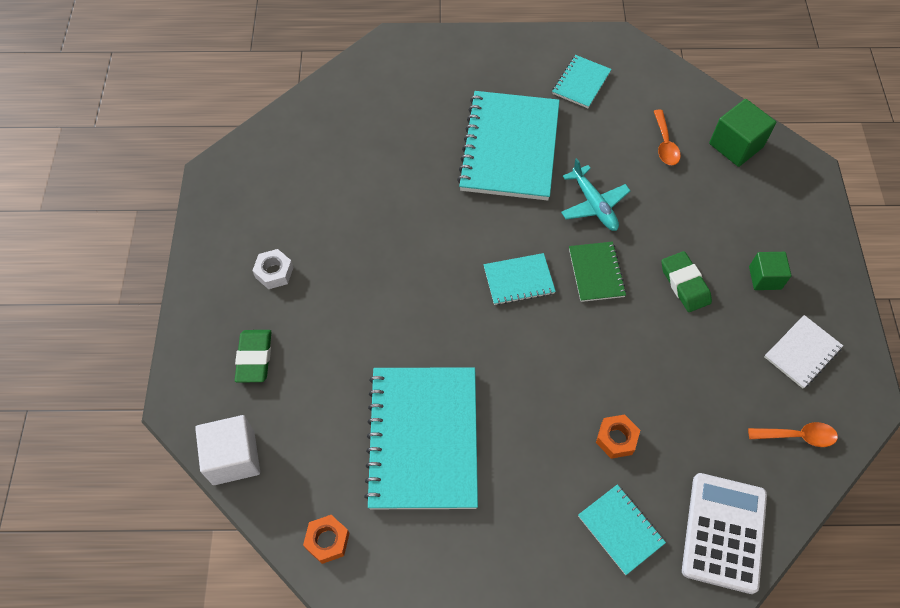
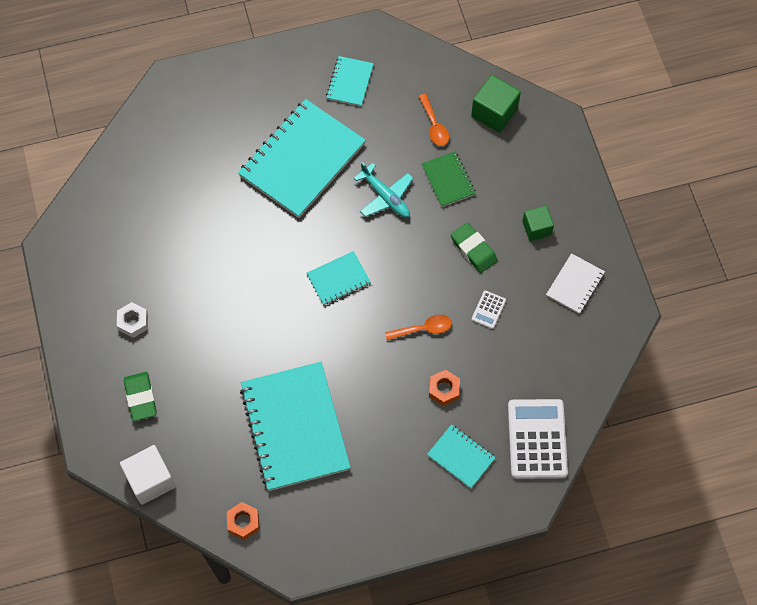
camera: 15 degrees left, 5 degrees up
turquoise notebook [457,91,560,200] -> turquoise notebook turned 45 degrees clockwise [238,99,366,218]
green notebook [569,242,627,302] -> green notebook moved to [422,151,476,207]
orange spoon [748,422,838,447] -> orange spoon moved to [385,314,452,341]
none -> white calculator [471,291,506,329]

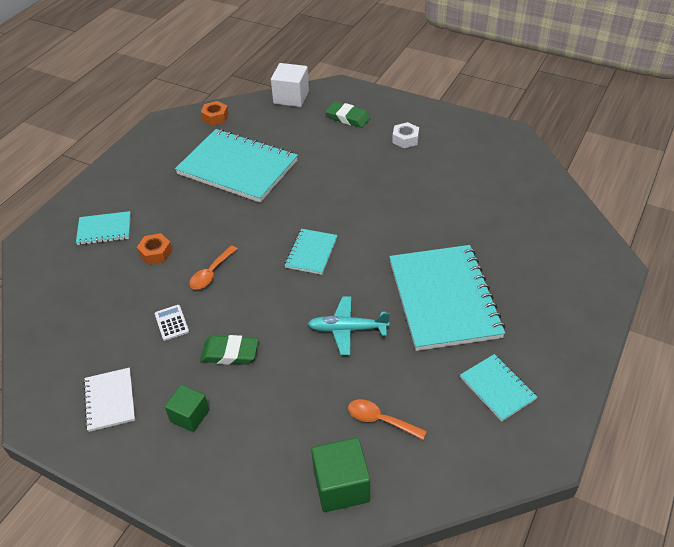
camera: 135 degrees right, 20 degrees down
green notebook [422,151,476,207] -> none
white calculator [508,399,568,479] -> none

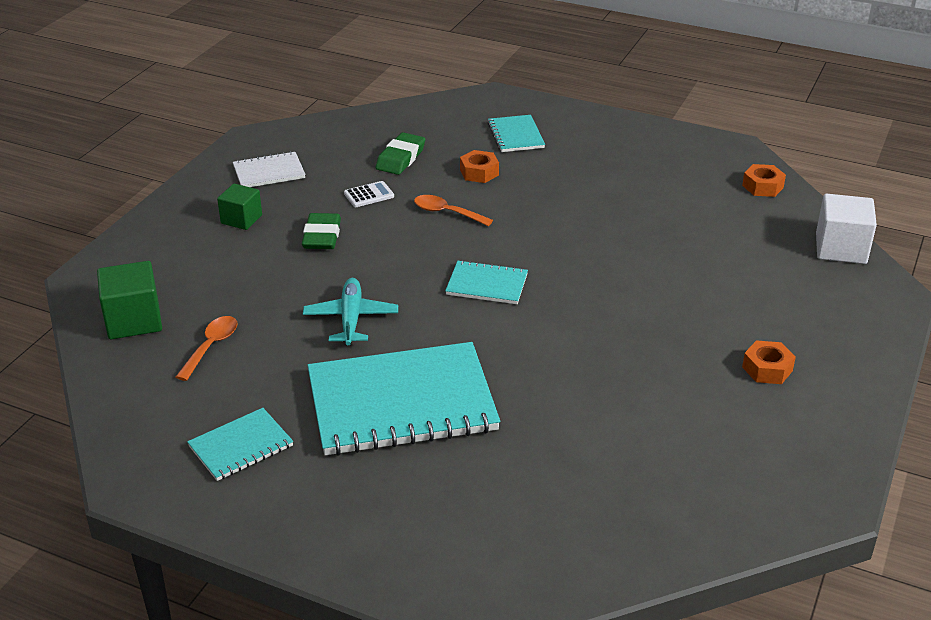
camera: 85 degrees right, 10 degrees down
turquoise notebook [175,129,298,203] -> none
green eraser [326,101,370,128] -> green eraser moved to [376,132,425,175]
white nut [392,122,419,148] -> orange nut [742,340,796,384]

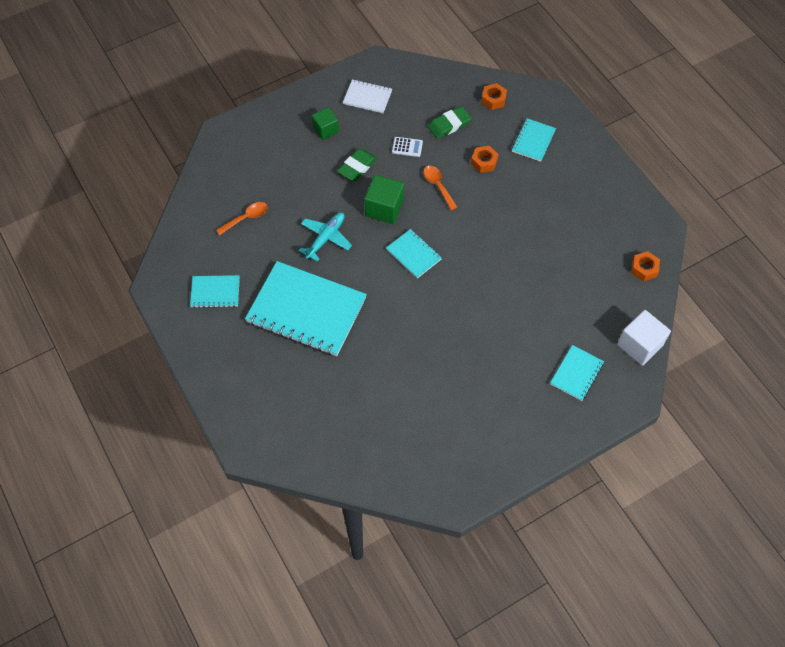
camera: 35 degrees right, 25 degrees up
green cube [97,261,162,339] -> green cube moved to [364,175,404,224]
orange nut [742,340,796,384] -> orange nut moved to [481,83,507,110]
none -> turquoise notebook [550,345,604,401]

